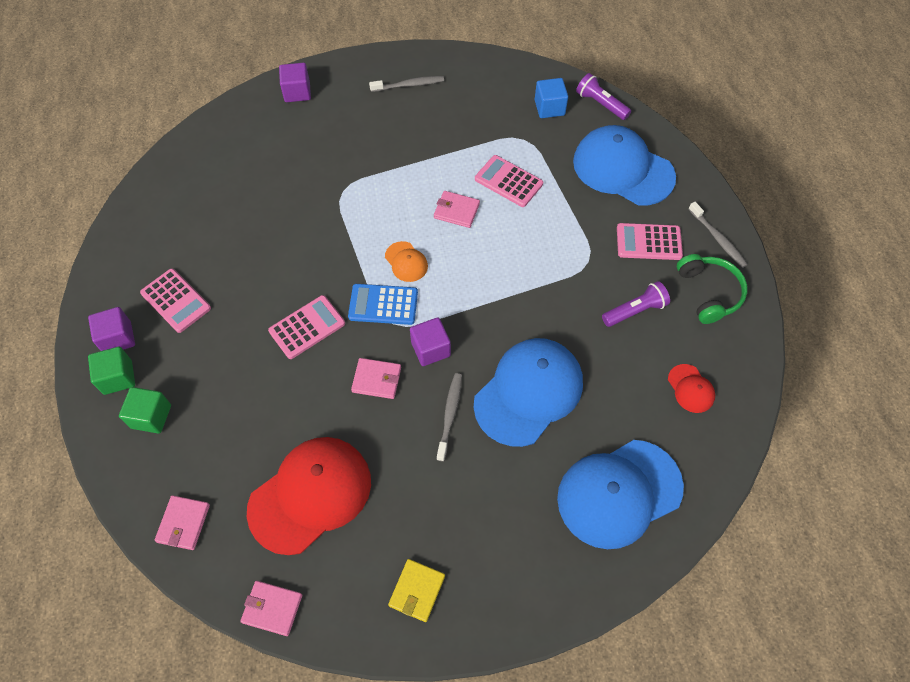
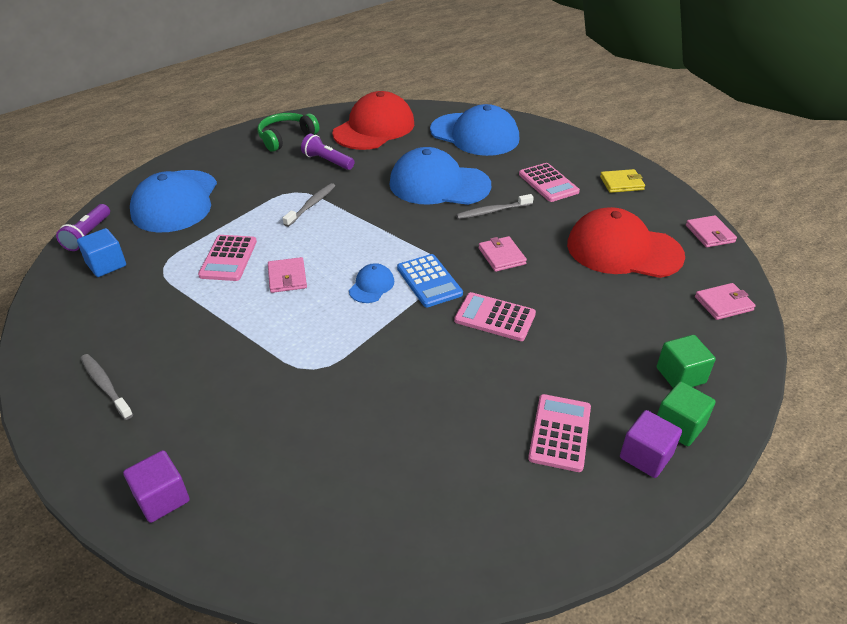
camera: 120 degrees left, 20 degrees down
orange cap [385,241,428,282] -> blue cap [349,263,394,303]
purple cube [410,317,451,366] -> none
pink calculator [617,223,683,260] -> pink calculator moved to [519,163,580,202]
red cap [668,364,715,413] -> red cap [332,91,414,150], size x2.27
grey toothbrush [688,202,748,268] -> grey toothbrush moved to [283,183,335,227]

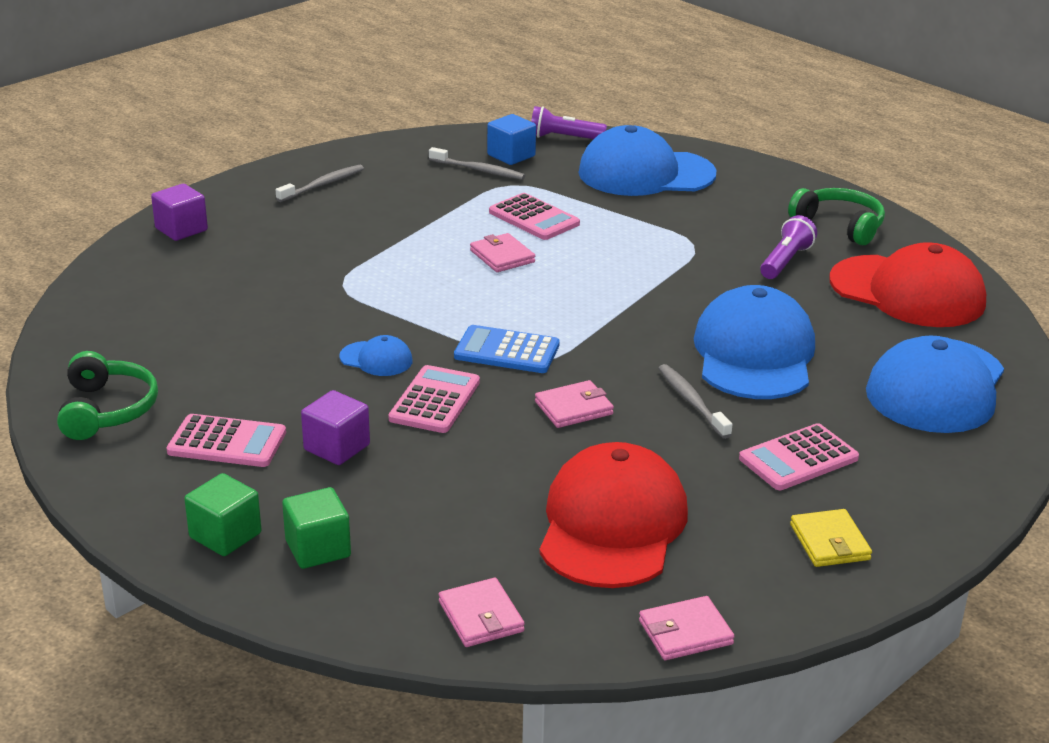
camera: 85 degrees right, 10 degrees down
pink calculator [198,235,257,281] -> pink calculator turned 135 degrees counterclockwise [489,193,580,240]
pink wallet [268,257,307,293] -> pink wallet turned 75 degrees clockwise [470,233,535,272]
grey toothbrush [283,183,335,227] -> grey toothbrush moved to [429,147,525,180]
blue cap [349,263,394,303] -> blue cap moved to [339,335,413,376]
blue calculator [397,254,463,307] -> blue calculator turned 45 degrees clockwise [454,325,560,373]
purple cube [620,410,682,478] -> purple cube moved to [301,390,370,465]
none -> green headphones [57,351,158,440]

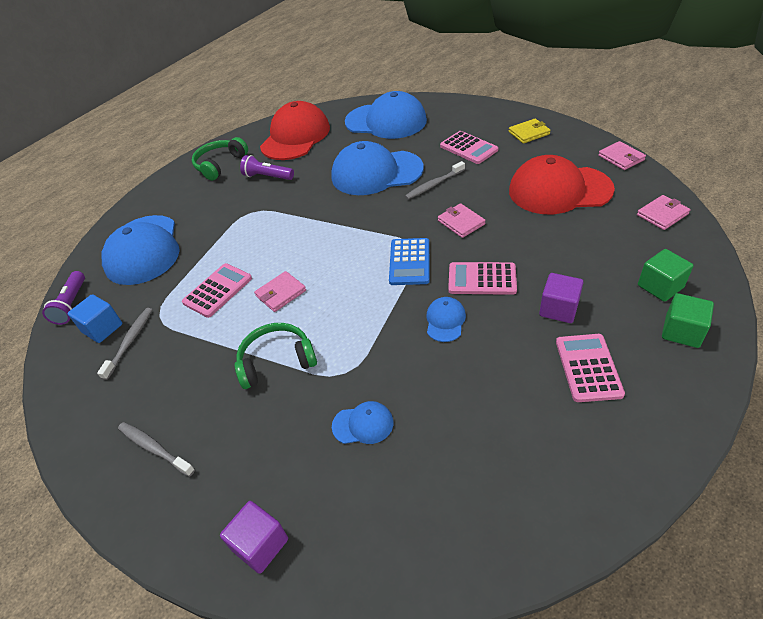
camera: 95 degrees left, 15 degrees up
green headphones [57,351,158,440] -> green headphones moved to [235,323,317,389]
none -> blue cap [332,401,393,444]

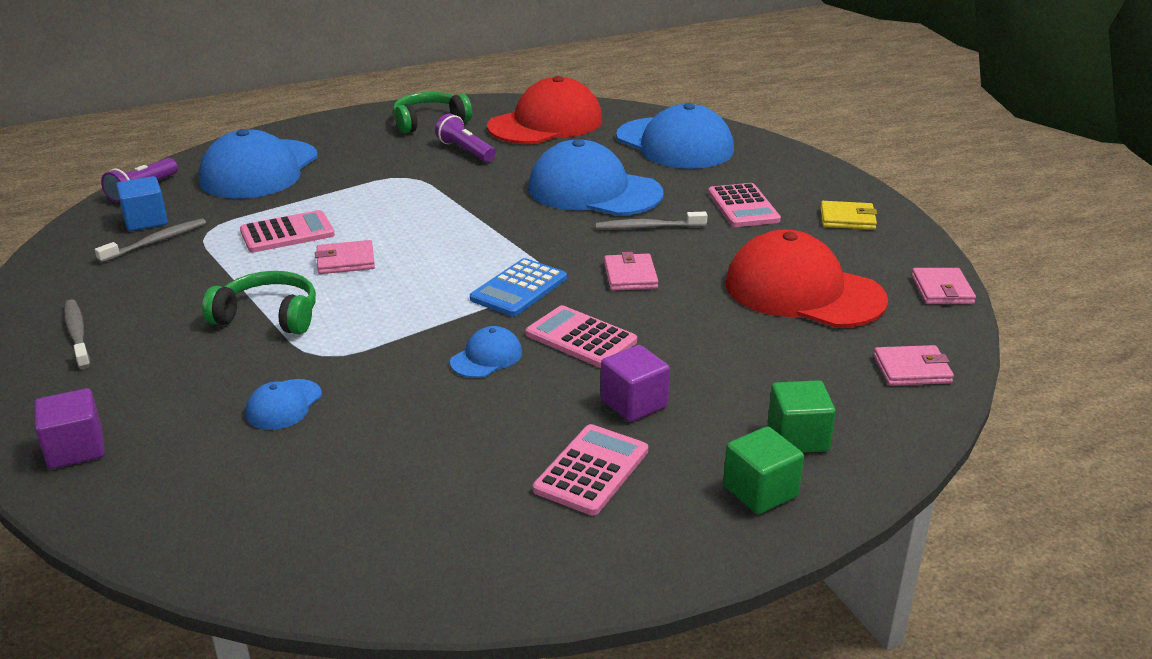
camera: 25 degrees right, 15 degrees down
blue cap [332,401,393,444] -> blue cap turned 90 degrees clockwise [246,379,322,430]

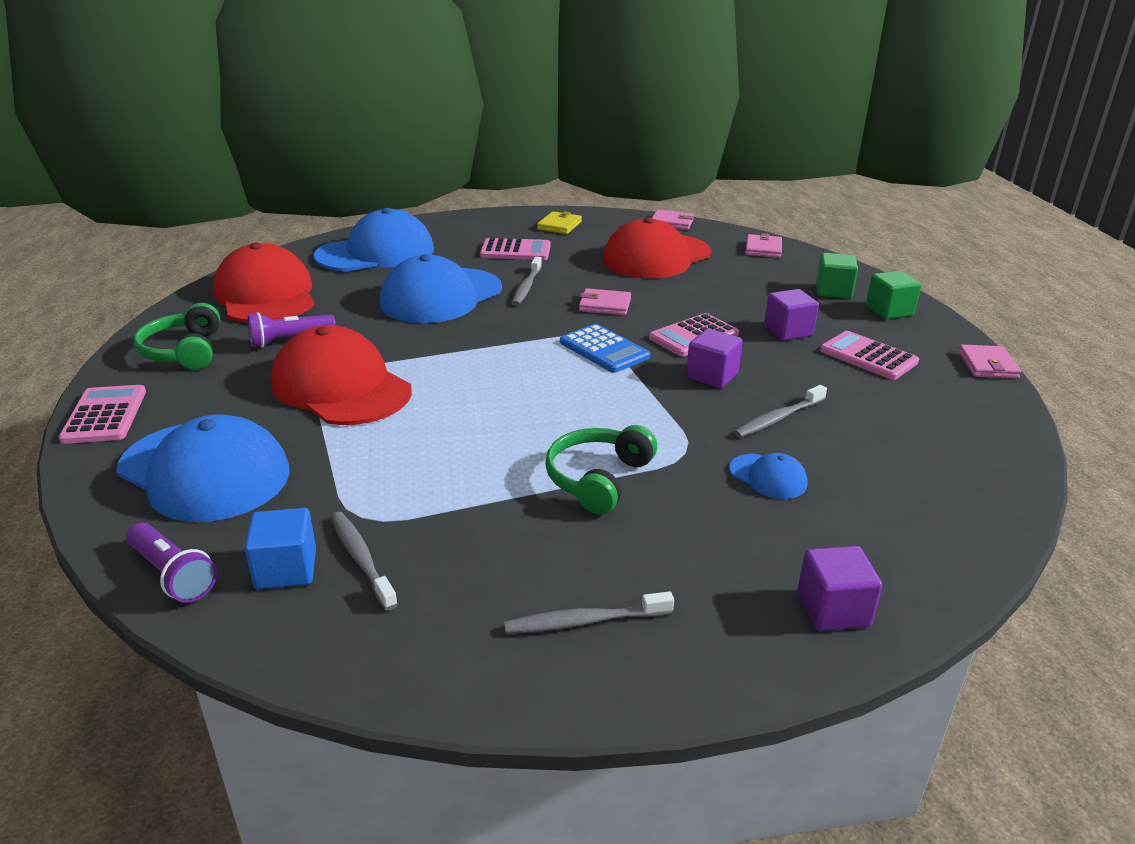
camera: 75 degrees left, 0 degrees up
pink calculator [240,210,335,253] -> pink calculator moved to [59,385,146,444]
pink wallet [315,240,375,274] -> pink wallet moved to [958,344,1021,379]
blue cap [450,326,522,378] -> purple cube [686,329,743,388]
none -> red cap [270,325,412,425]
none -> grey toothbrush [734,385,827,438]

